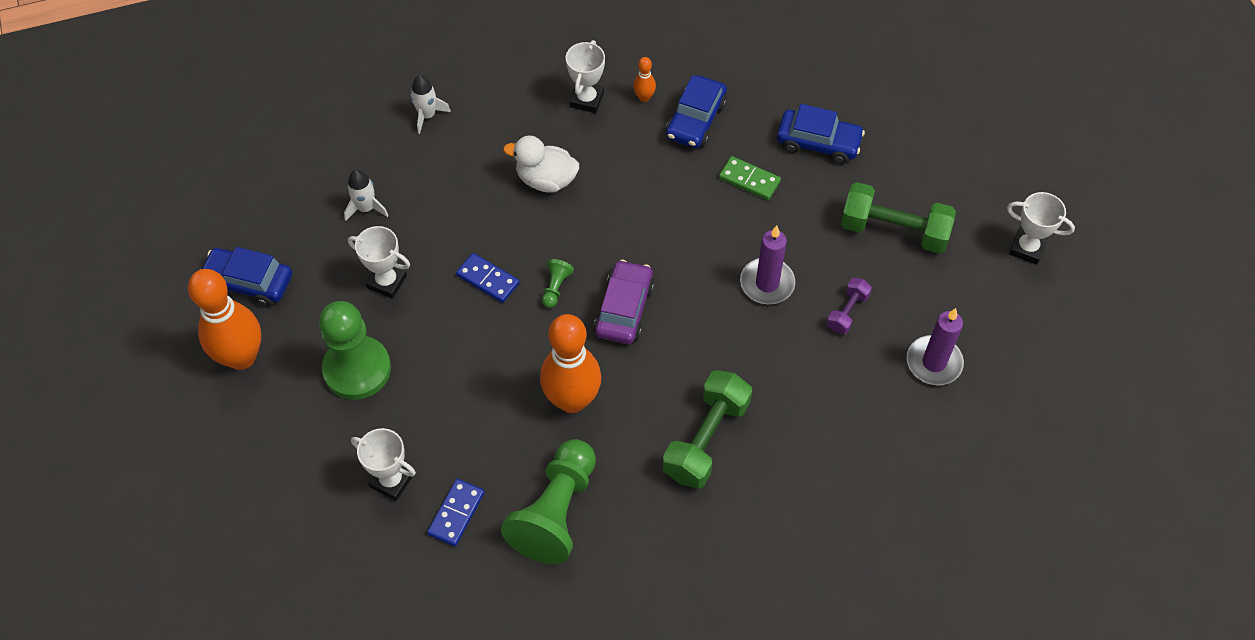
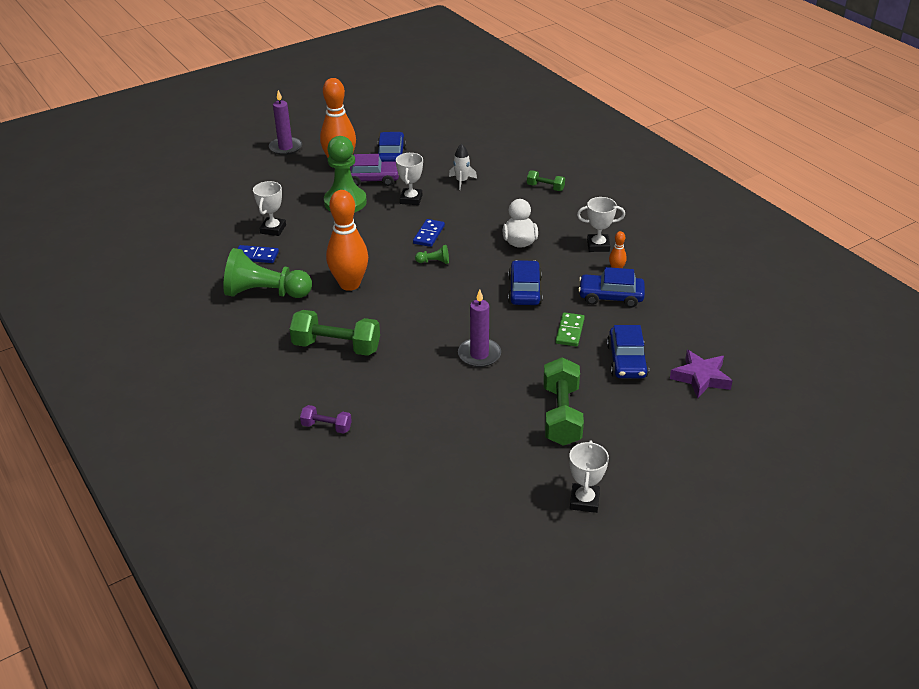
camera: 75 degrees right, 20 degrees down
white rocket [410,75,451,134] -> green dumbbell [527,170,565,191]
purple car [594,260,655,344] -> purple car moved to [350,154,399,186]
purple dumbbell [826,278,872,334] -> purple dumbbell moved to [300,405,352,434]
purple candle [907,308,964,385] -> purple candle moved to [269,90,302,155]
none -> blue car [508,260,543,305]
none -> purple star [670,350,733,399]

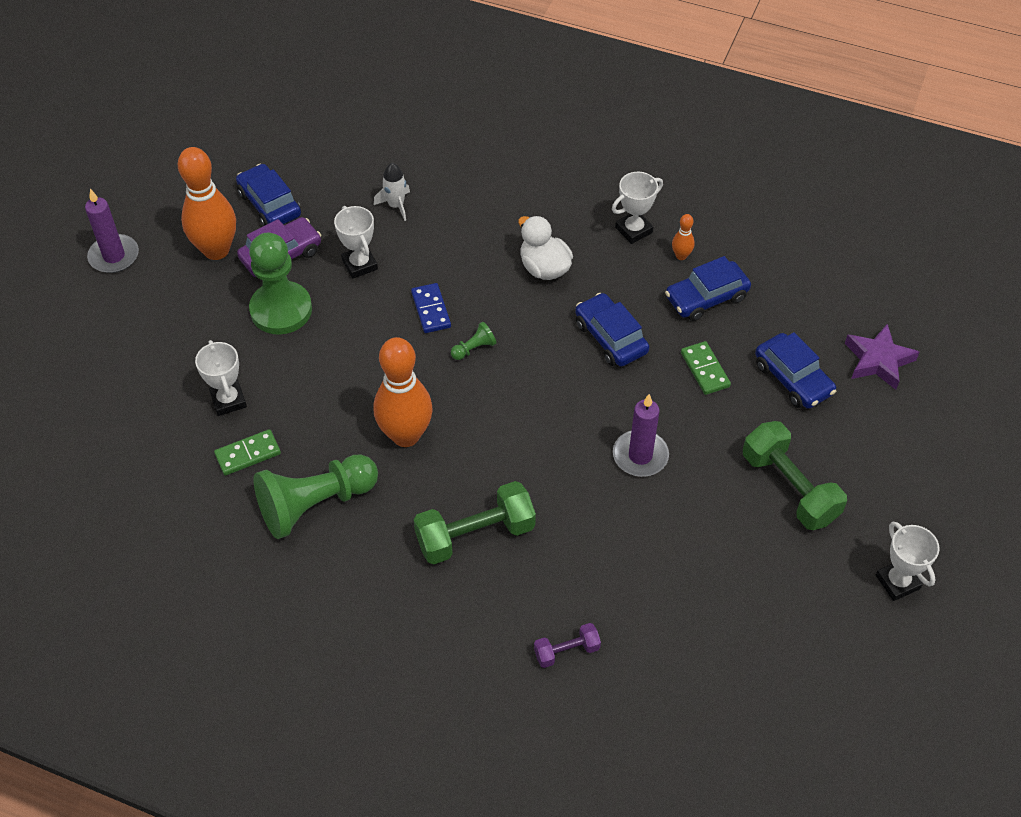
camera: 35 degrees left, 15 degrees up
blue domino [238,245,279,263] -> green domino [214,429,281,476]
green dumbbell [527,170,565,191] -> none

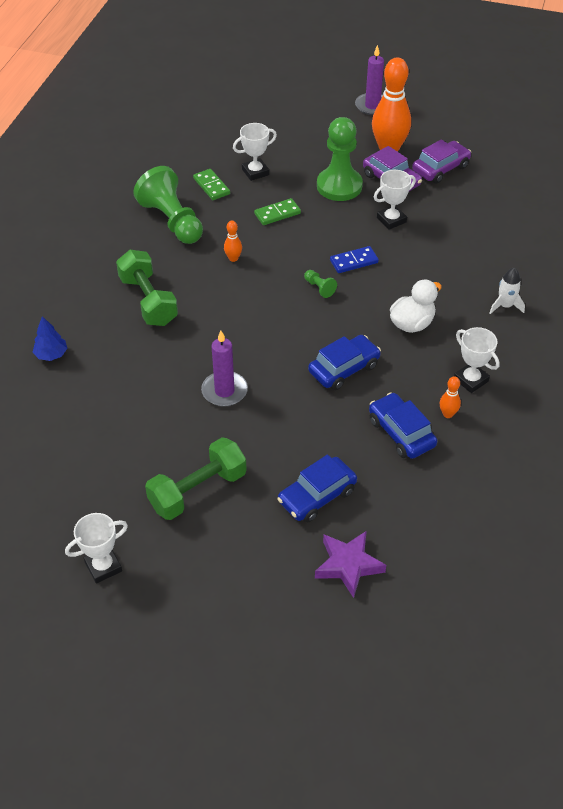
camera: 85 degrees right, 5 degrees down
blue car [236,164,301,226] -> purple car [412,139,471,184]
white rocket [374,163,410,221] -> white rocket moved to [490,267,525,314]
orange bowling pin [374,337,433,447] -> orange bowling pin [224,221,242,262], size x0.43
purple dumbbell [534,623,601,668] -> blue tree [33,316,68,361]
green domino [681,341,731,395] -> green domino moved to [254,198,301,225]

